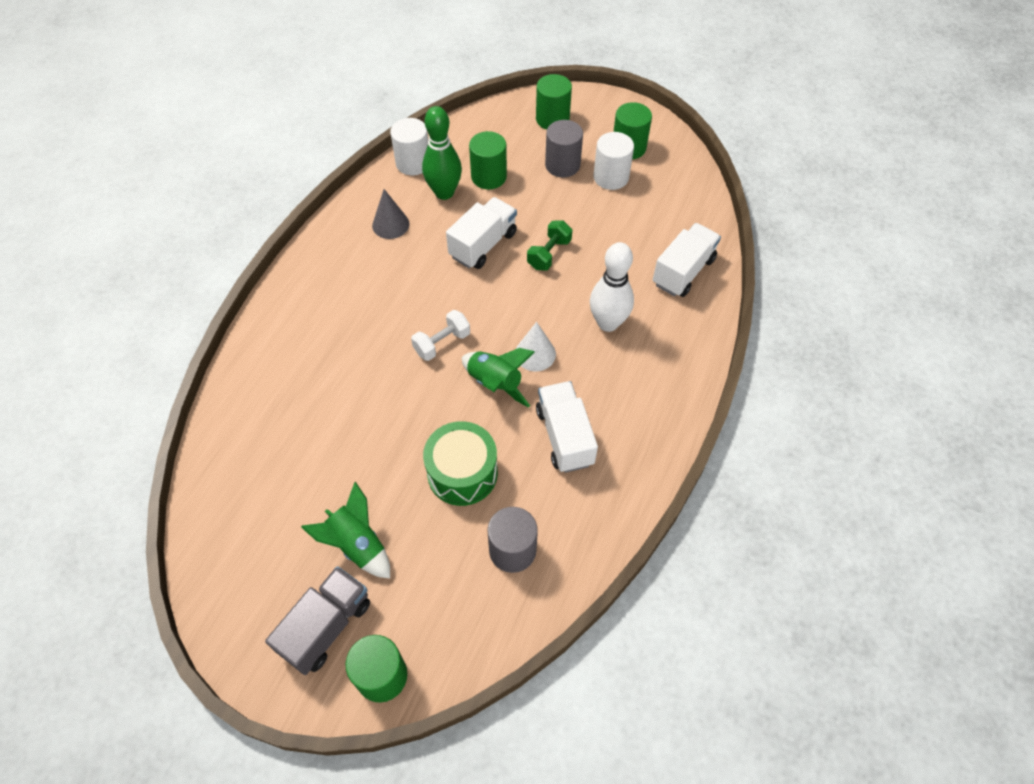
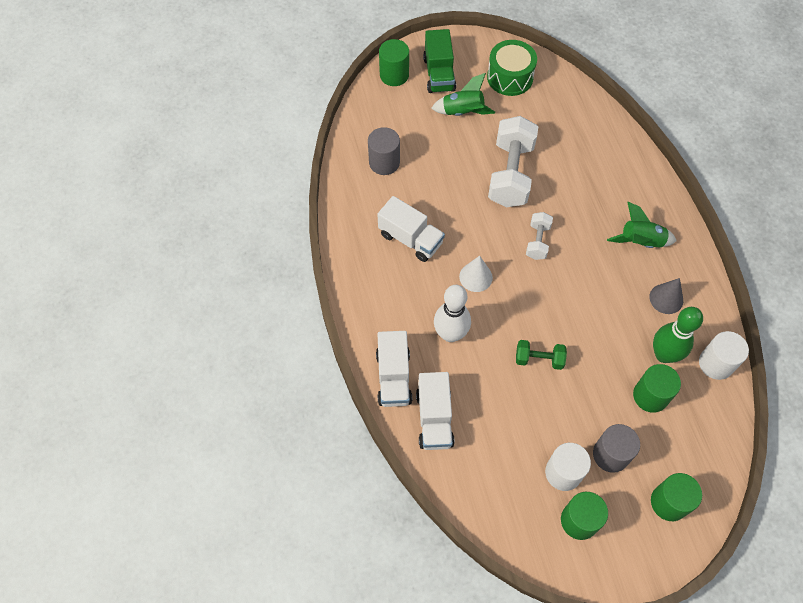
camera: 140 degrees right, 5 degrees up
grey truck [265,566,370,675] -> green truck [423,29,456,93]
green drum [423,421,498,506] -> green drum moved to [487,40,537,96]
white truck [446,197,517,269] -> white truck moved to [376,331,412,407]
green rocket [462,348,535,408] -> green rocket moved to [607,202,676,248]
green dumbbell [527,221,572,270] -> green dumbbell turned 75 degrees counterclockwise [516,340,567,370]
none -> white dumbbell [488,116,538,207]

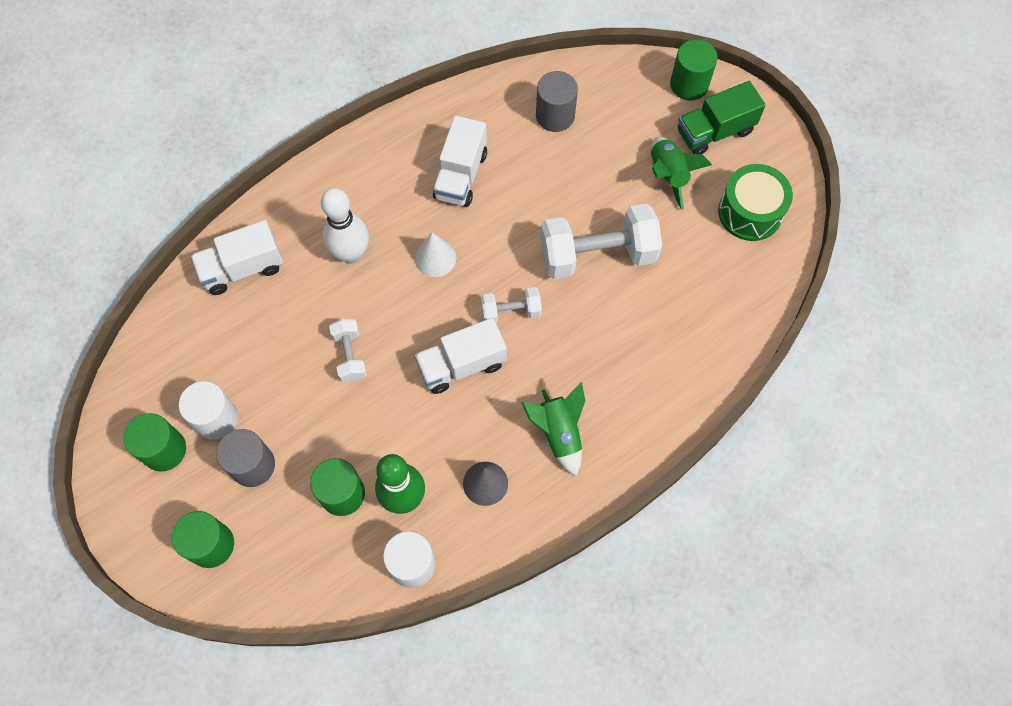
camera: 70 degrees right, 5 degrees up
white truck [376,331,412,407] -> white truck moved to [414,318,507,394]
green dumbbell [516,340,567,370] -> white dumbbell [329,319,367,382]

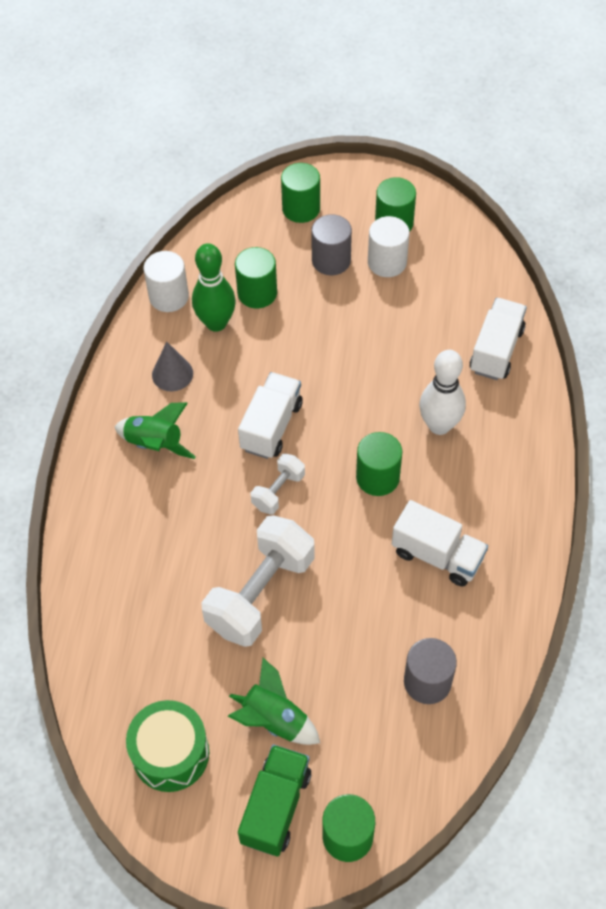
camera: 135 degrees right, 10 degrees down
white dumbbell [329,319,367,382] -> none
white cone [415,233,456,277] -> green cylinder [356,432,402,496]
white truck [433,116,487,207] -> white truck turned 150 degrees clockwise [392,500,488,587]

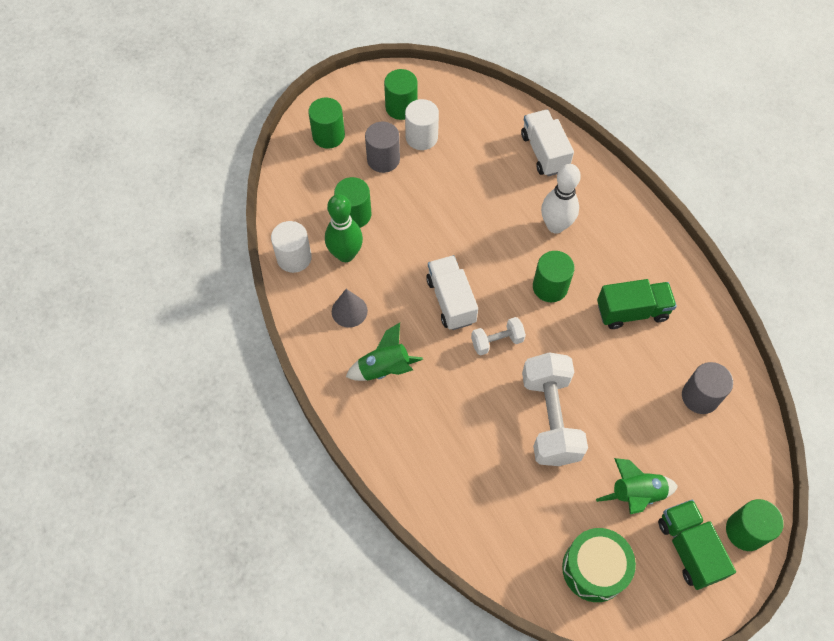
camera: 40 degrees left, 5 degrees up
white dumbbell [251,453,305,515] -> white dumbbell turned 75 degrees clockwise [471,317,526,356]
white truck [392,500,488,587] -> green truck [597,279,677,329]

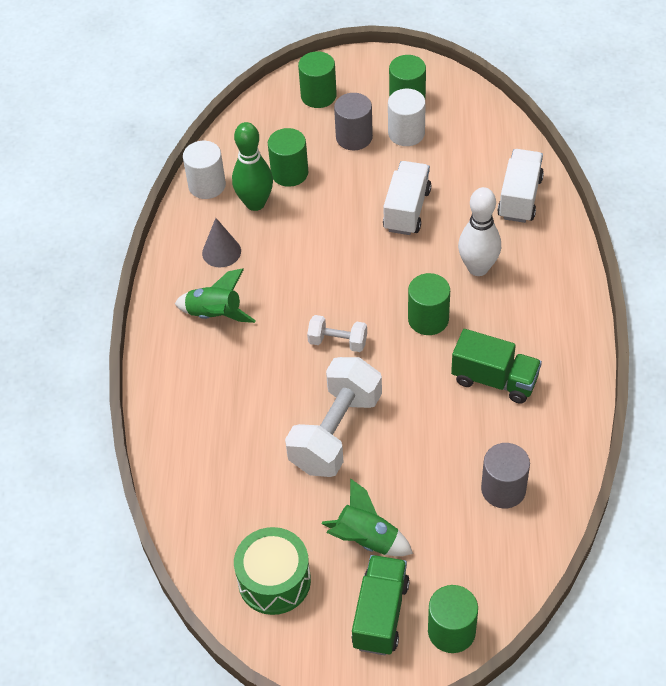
camera: 35 degrees right, 10 degrees down
white truck [426,255,478,330] -> white truck moved to [383,161,431,235]

